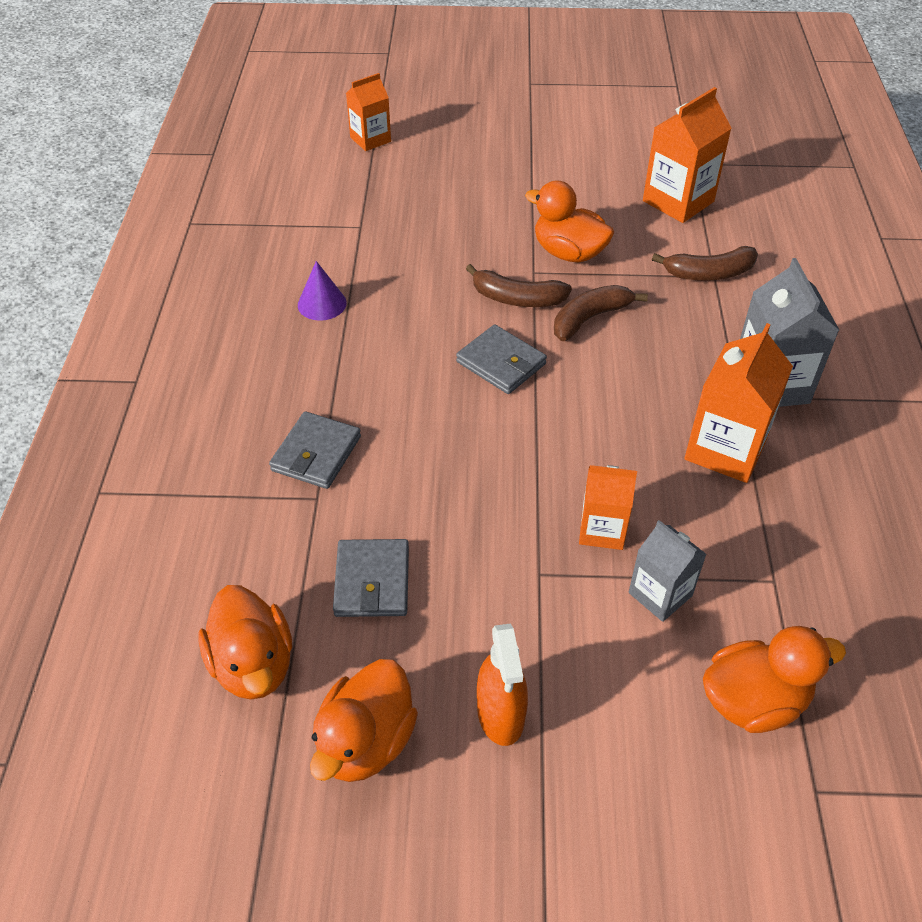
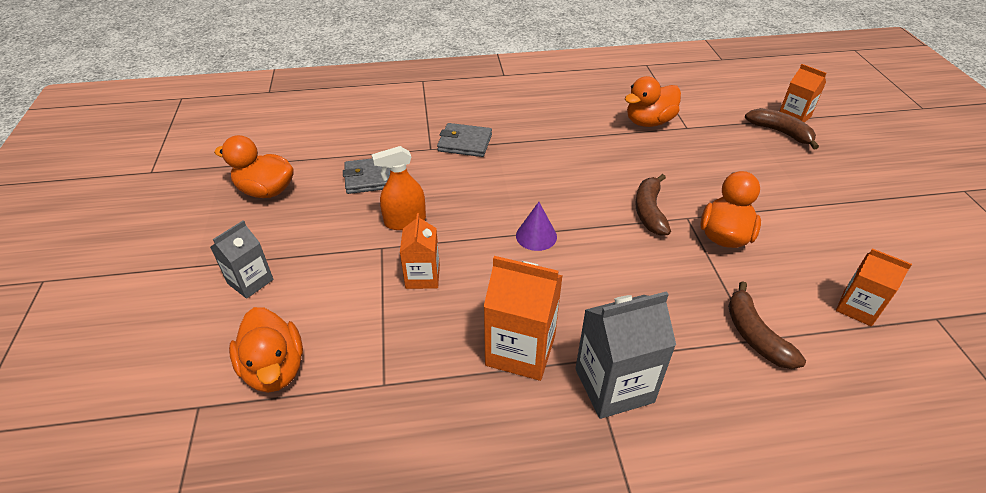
camera: 80 degrees right, 5 degrees down
orange duck [198,585,292,700] -> orange duck moved to [625,76,681,127]
purple cone [298,261,347,321] -> purple cone moved to [516,202,557,251]
grey wallet [456,324,547,394] -> none
orange spray bottle [477,624,528,746] -> orange spray bottle moved to [371,146,426,230]
brown banana [554,285,648,341] -> brown banana moved to [745,108,819,149]
grey carton [629,520,707,622] -> grey carton moved to [210,220,273,299]
orange carton [643,87,732,223] -> orange carton [836,248,912,326], size x0.63

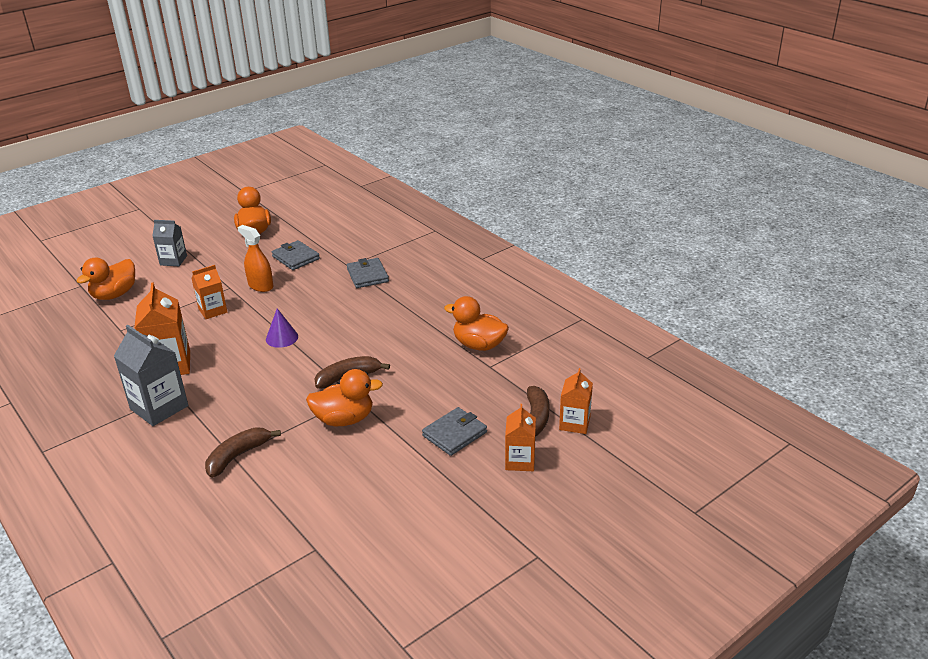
camera: 60 degrees right, 10 degrees down
orange carton [836,248,912,326] -> orange carton moved to [505,404,536,471]
none -> grey wallet [422,407,487,456]

